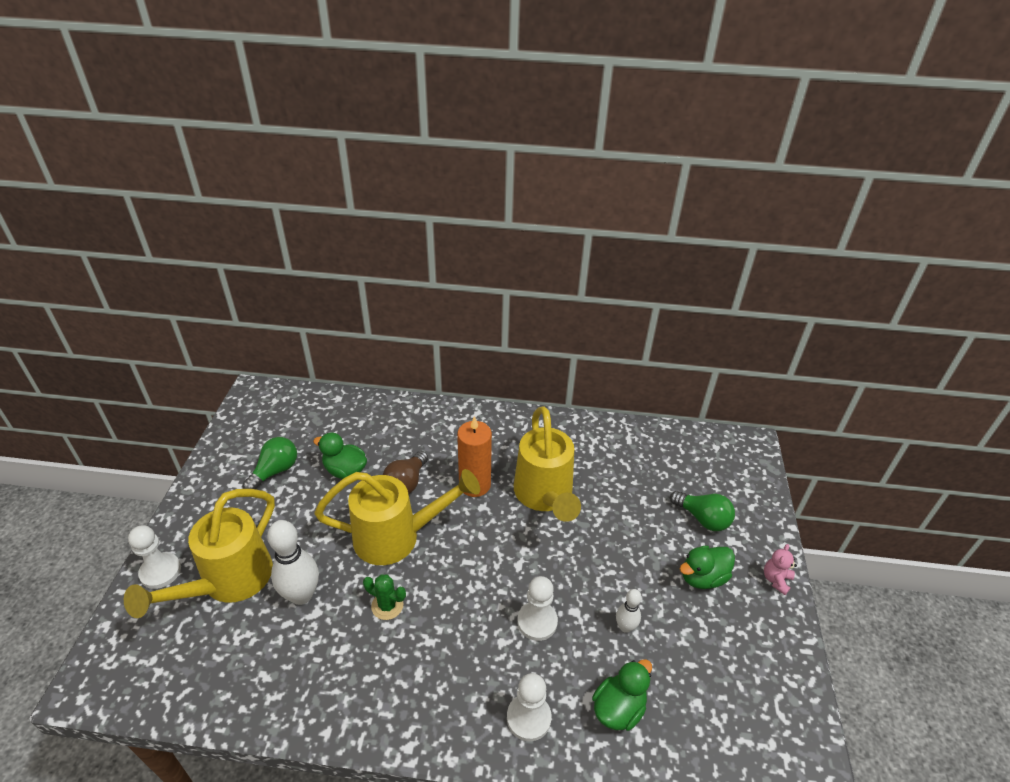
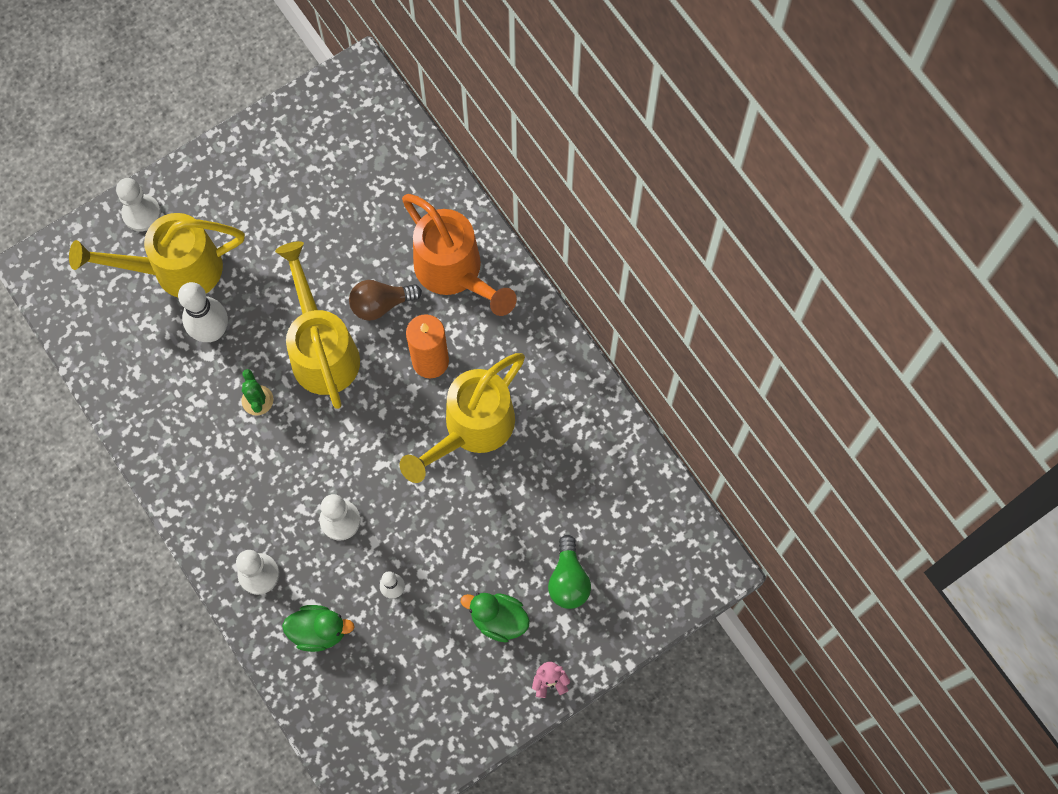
camera: 50 degrees right, 30 degrees up
green light bulb [243,437,297,489] -> none
green duck [313,433,367,479] -> none
yellow watering can [314,469,480,565] -> yellow watering can turned 150 degrees counterclockwise [275,241,360,409]
none -> orange watering can [402,194,517,316]

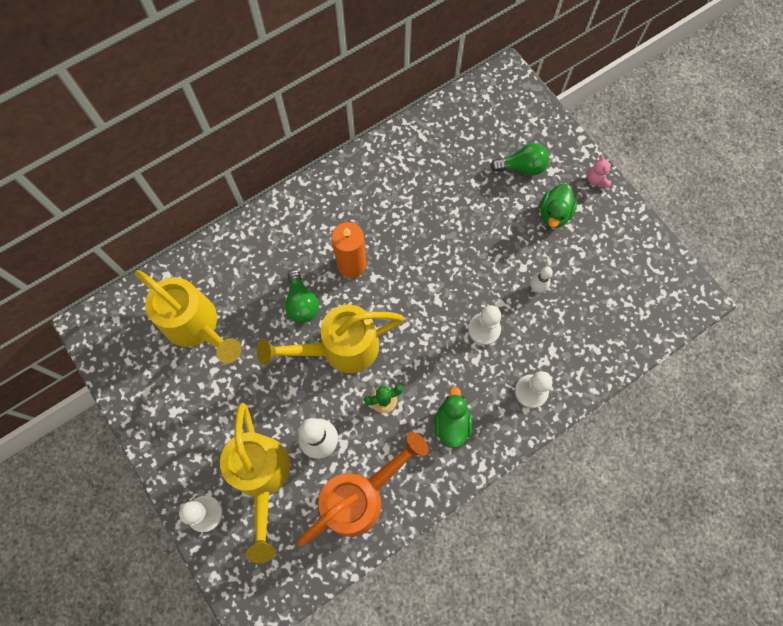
camera: 90 degrees left, 0 degrees up
green duck [282,605,354,652] -> green duck moved to [434,386,473,448]
brown light bulb [349,280,422,321] -> green light bulb [285,269,319,323]
yellow watering can [399,353,525,483] -> yellow watering can moved to [135,270,242,363]
orange watering can [402,194,517,316] -> orange watering can moved to [298,432,429,547]

